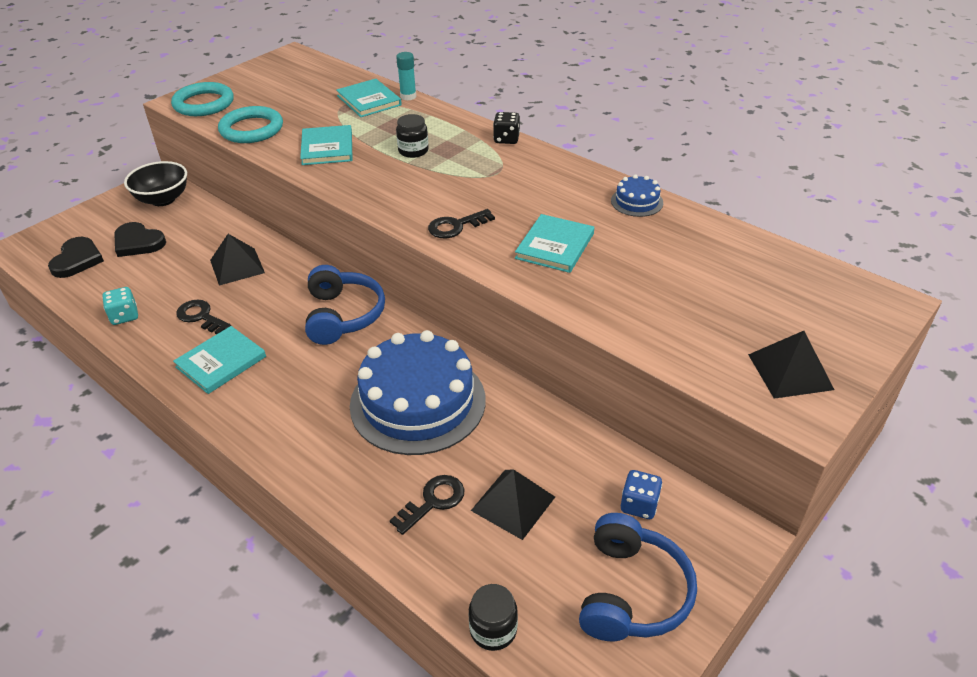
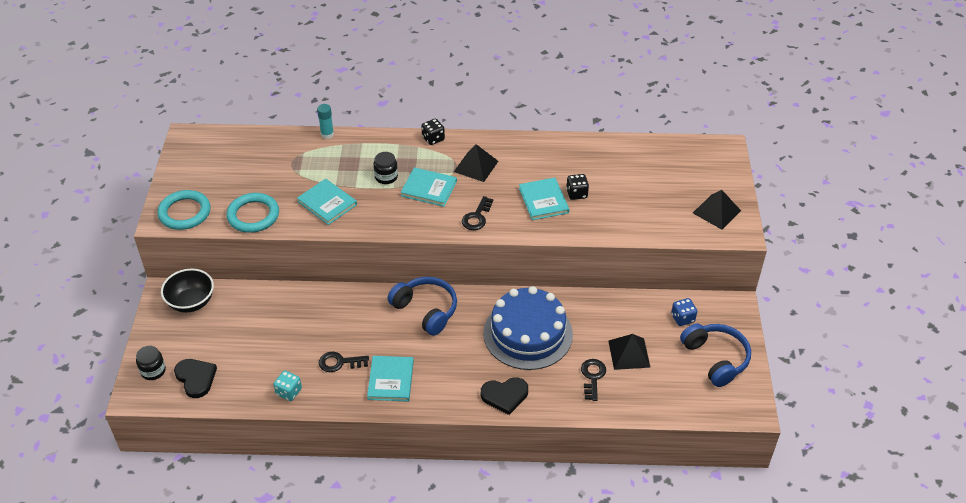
camera: 40 degrees left, 5 degrees up
black heart [114,222,166,257] -> black heart moved to [481,377,528,415]
black pyramid [210,234,265,286] -> black pyramid moved to [454,144,498,182]
turquoise book [336,79,402,117] -> turquoise book moved to [401,167,457,207]
black jar [469,584,518,651] -> black jar moved to [136,346,166,380]
blue cake [611,175,663,217] -> none
none -> black dice [566,174,589,200]

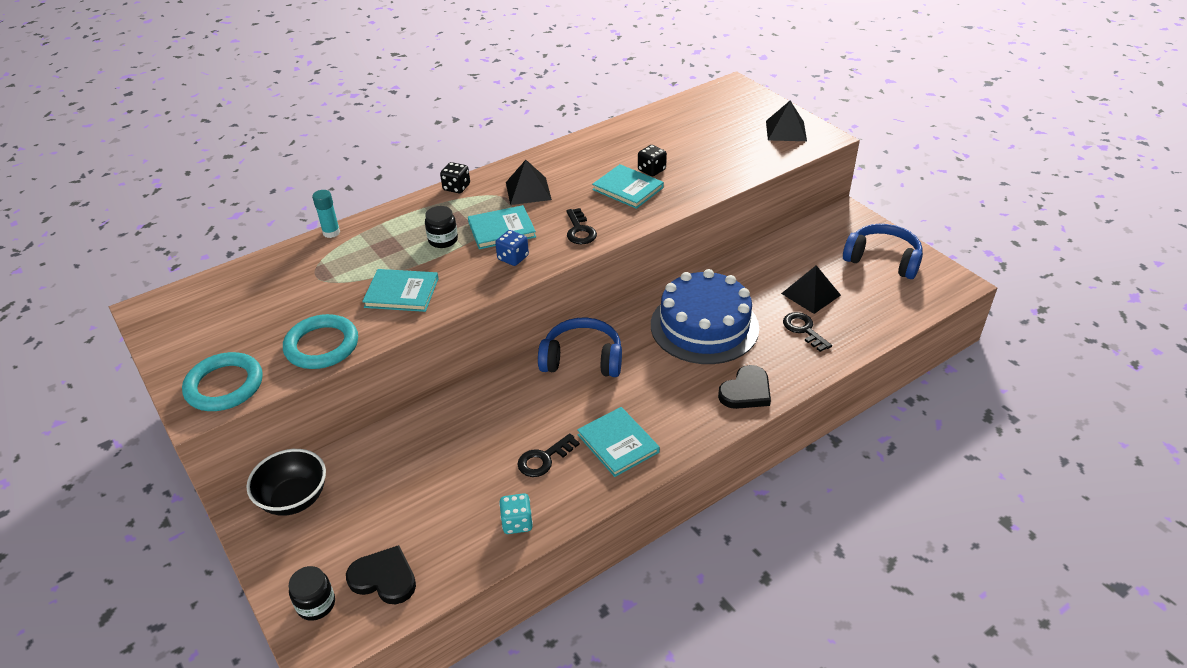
camera: 35 degrees left, 5 degrees down
blue dice [671,298,697,326] -> blue dice moved to [495,230,529,266]

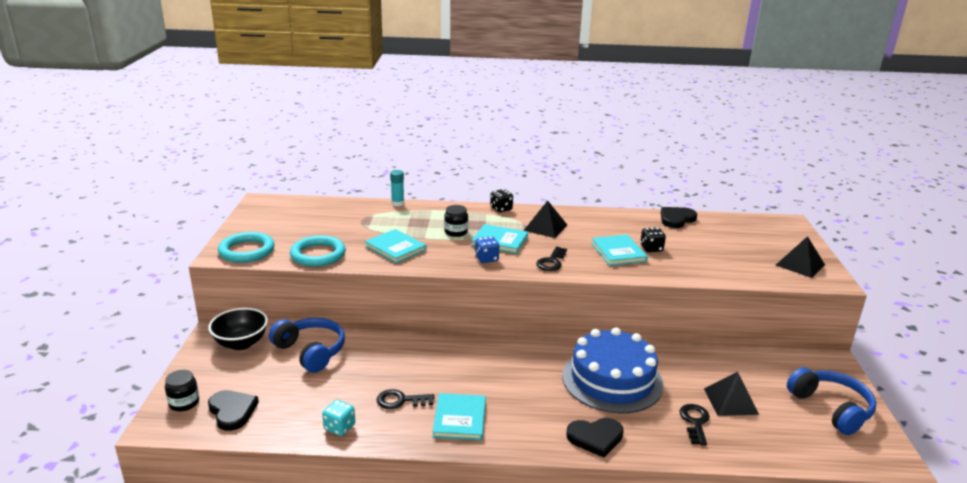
camera: 35 degrees right, 15 degrees down
blue headphones [538,318,622,377] -> blue headphones moved to [269,318,345,373]
none -> black heart [661,207,697,228]

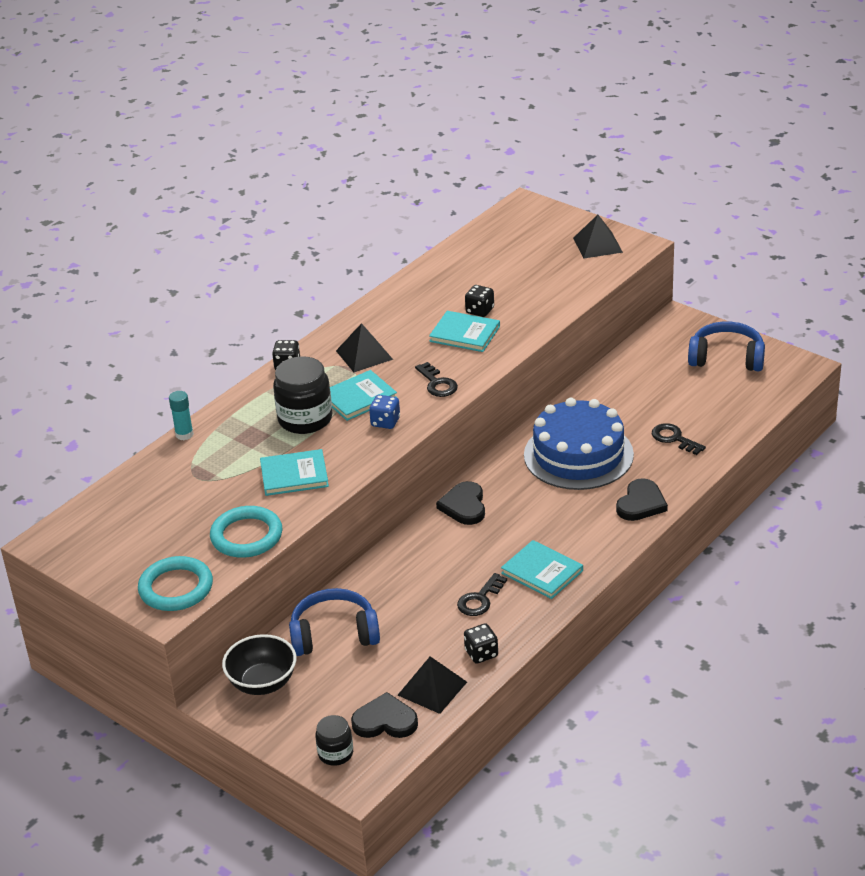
camera: 50 degrees left, 10 degrees up
turquoise dice [322,400,355,436] -> black dice [464,623,498,664]
black jar [444,205,468,237] -> black jar [273,356,332,434], size x1.78
black heart [661,207,697,228] -> black heart moved to [436,481,485,525]
black pyramid [704,372,759,416] -> black pyramid moved to [398,656,467,714]

